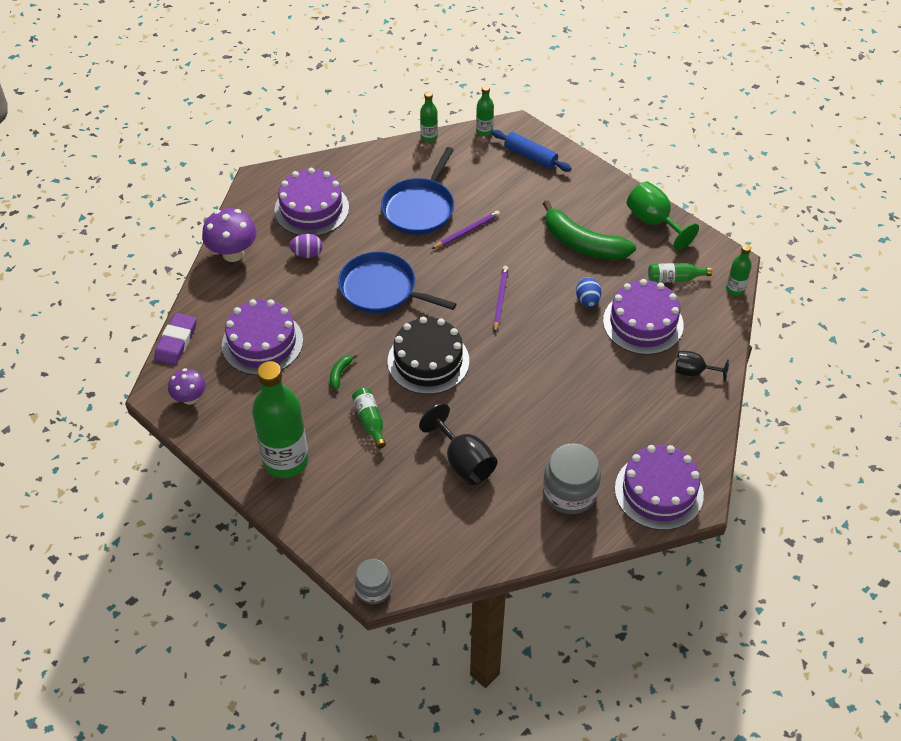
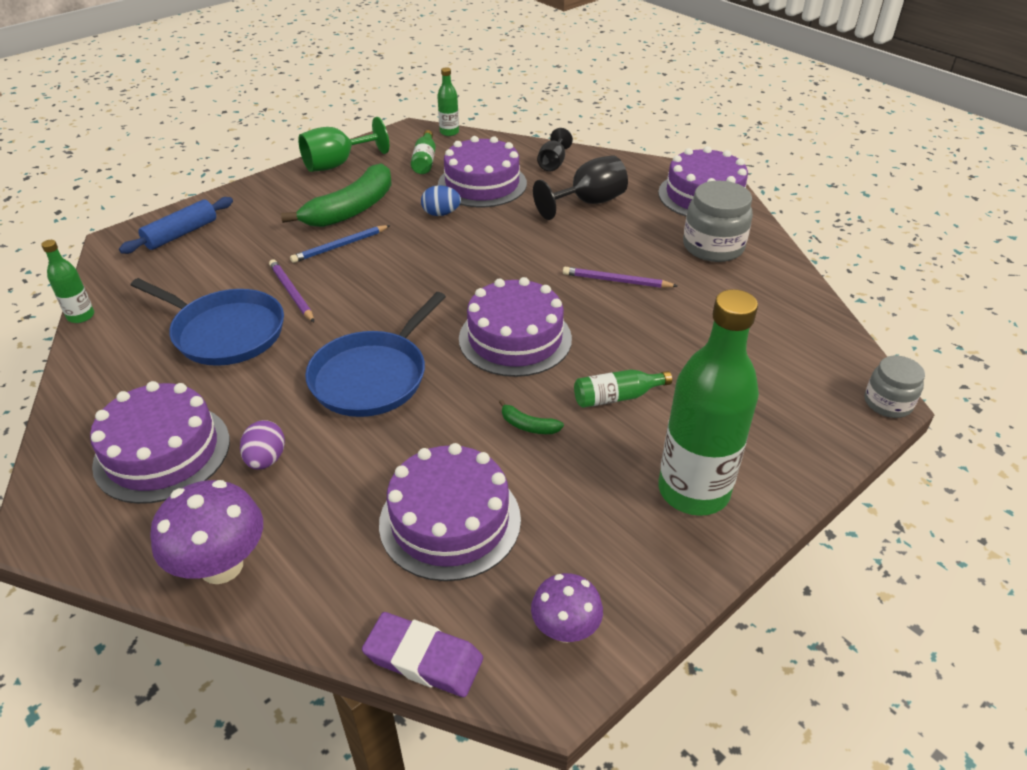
camera: 85 degrees left, 10 degrees down
black cake [387,317,469,394] -> purple cake [459,277,572,377]
black goblet [419,403,497,485] -> black goblet moved to [533,155,628,220]
green bottle [476,85,494,136] -> none
purple pencil [493,266,509,333] -> purple pencil moved to [563,267,677,288]
none -> blue pencil [290,225,391,263]

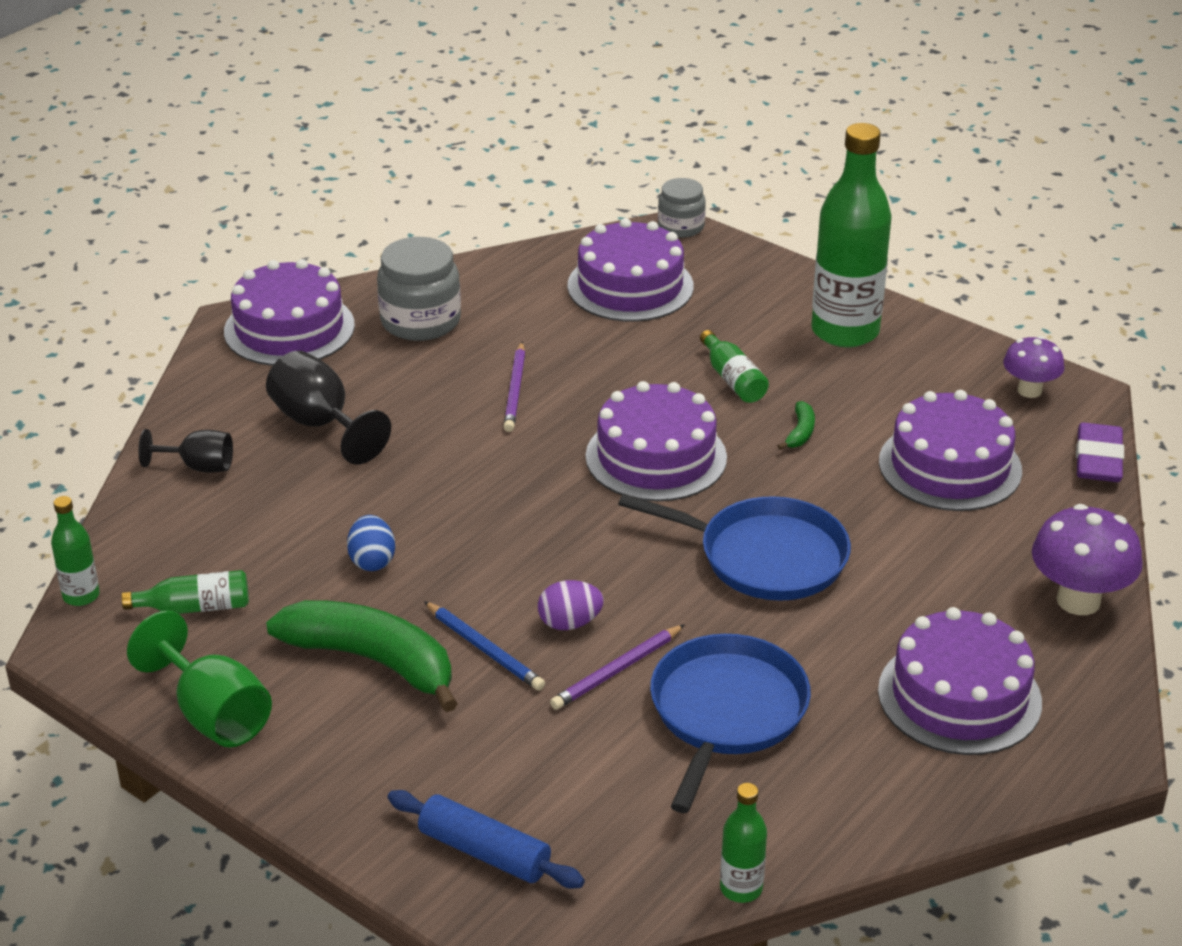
camera: 100 degrees left, 5 degrees down
purple egg [240,420,285,470] -> purple egg moved to [538,580,604,630]
purple cake [438,136,527,207] -> purple cake moved to [567,218,694,322]

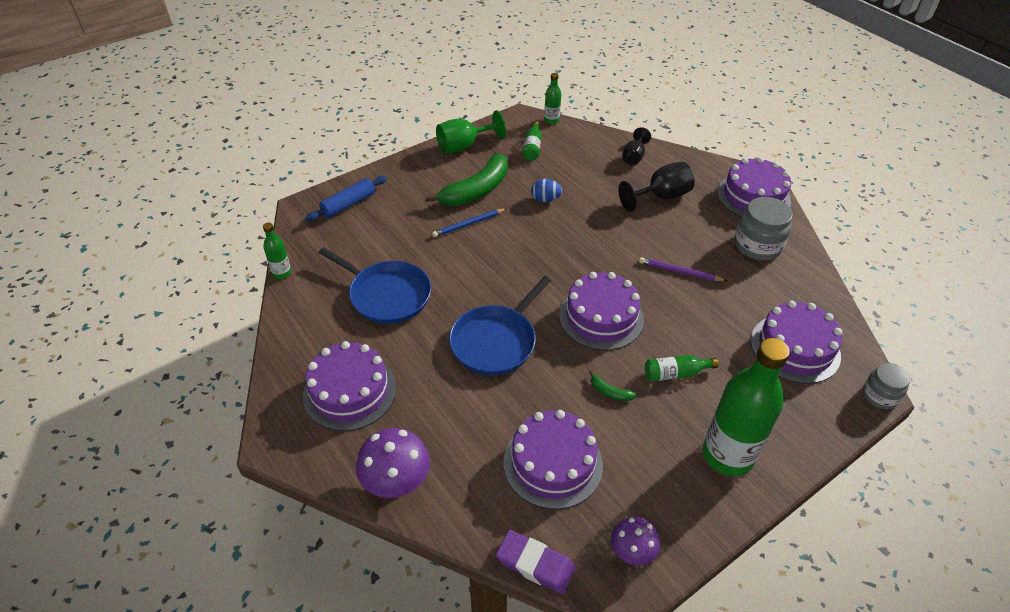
camera: 105 degrees right, 10 degrees up
purple egg [538,580,604,630] -> none
purple pencil [550,624,685,710] -> none

